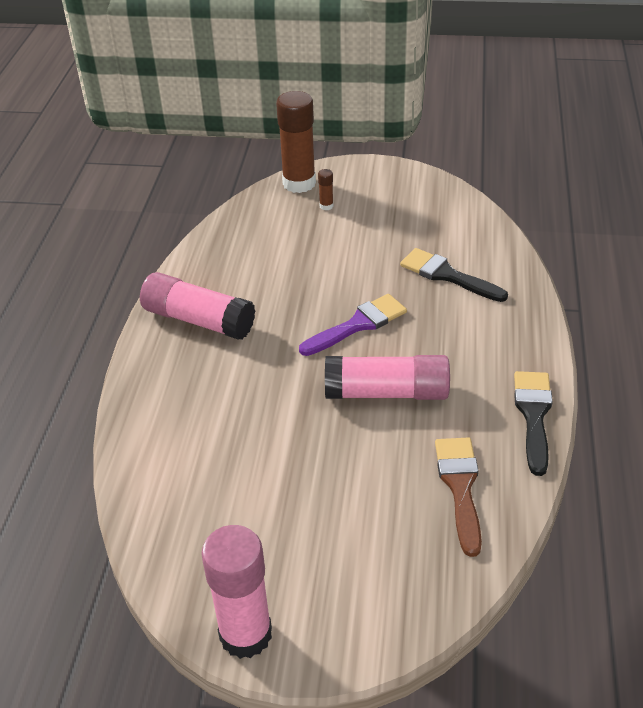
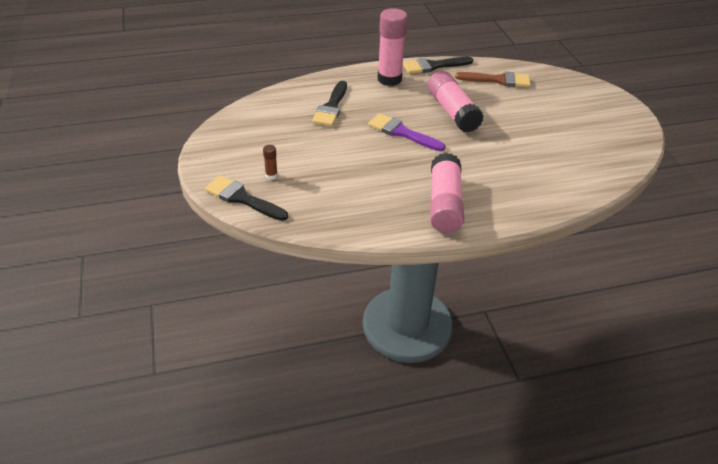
camera: 115 degrees left, 0 degrees up
pink glue stick [201,525,272,659] -> pink glue stick moved to [377,8,408,86]
brown glue stick [276,91,316,193] -> black brush [205,176,288,221]
brown brush [435,437,482,557] -> brown brush turned 150 degrees counterclockwise [455,72,531,87]

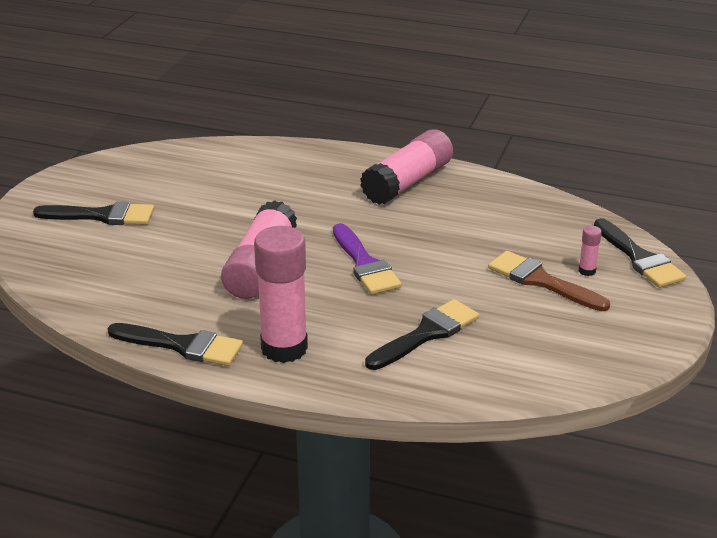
camera: 145 degrees left, 10 degrees down
brown glue stick [263,145,278,180] -> pink glue stick [579,226,602,276]
brown brush [455,72,531,87] -> brown brush moved to [488,251,610,311]
none -> black brush [33,202,154,225]

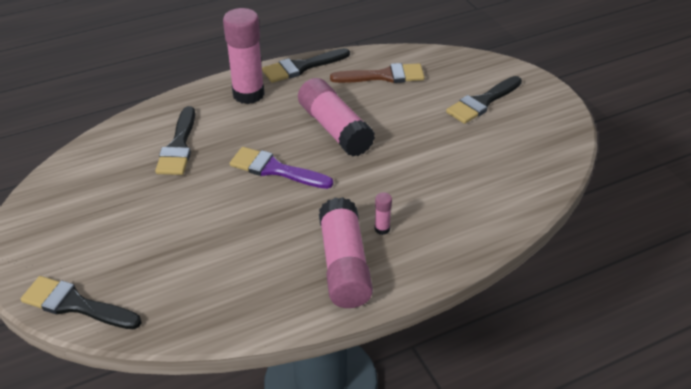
camera: 135 degrees right, 10 degrees up
brown brush [488,251,610,311] -> brown brush moved to [330,63,425,83]
pink glue stick [579,226,602,276] -> pink glue stick moved to [375,192,392,235]

